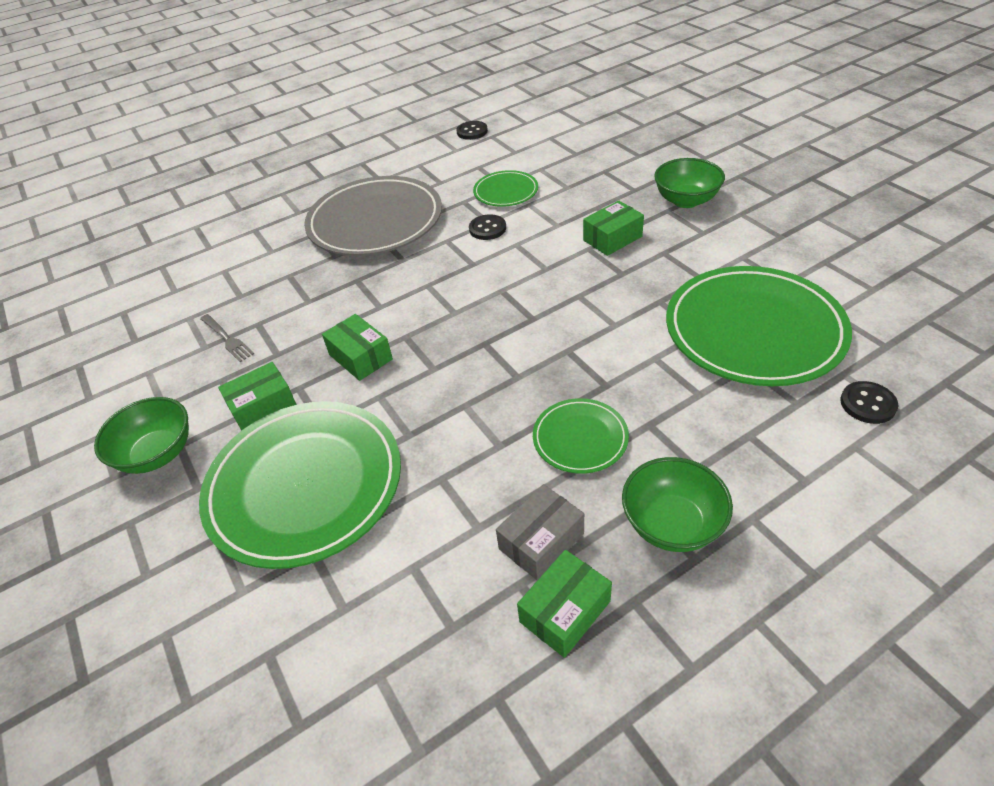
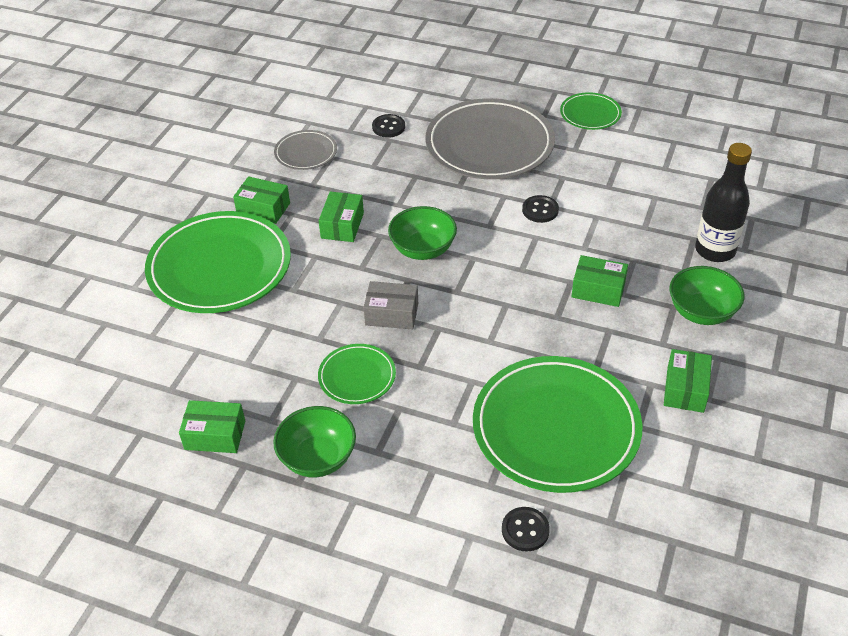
camera: 50 degrees right, 0 degrees up
green bowl [94,397,189,474] -> green bowl moved to [388,206,457,260]
grey fork [200,314,254,362] -> grey plate [274,130,337,170]
black button [456,121,488,140] -> black button moved to [372,114,405,138]
green plate [473,170,538,207] -> green plate moved to [560,92,622,130]
grey box [496,484,584,580] -> grey box moved to [363,281,418,329]
none -> green box [664,349,712,413]
none -> black bottle [695,143,752,262]

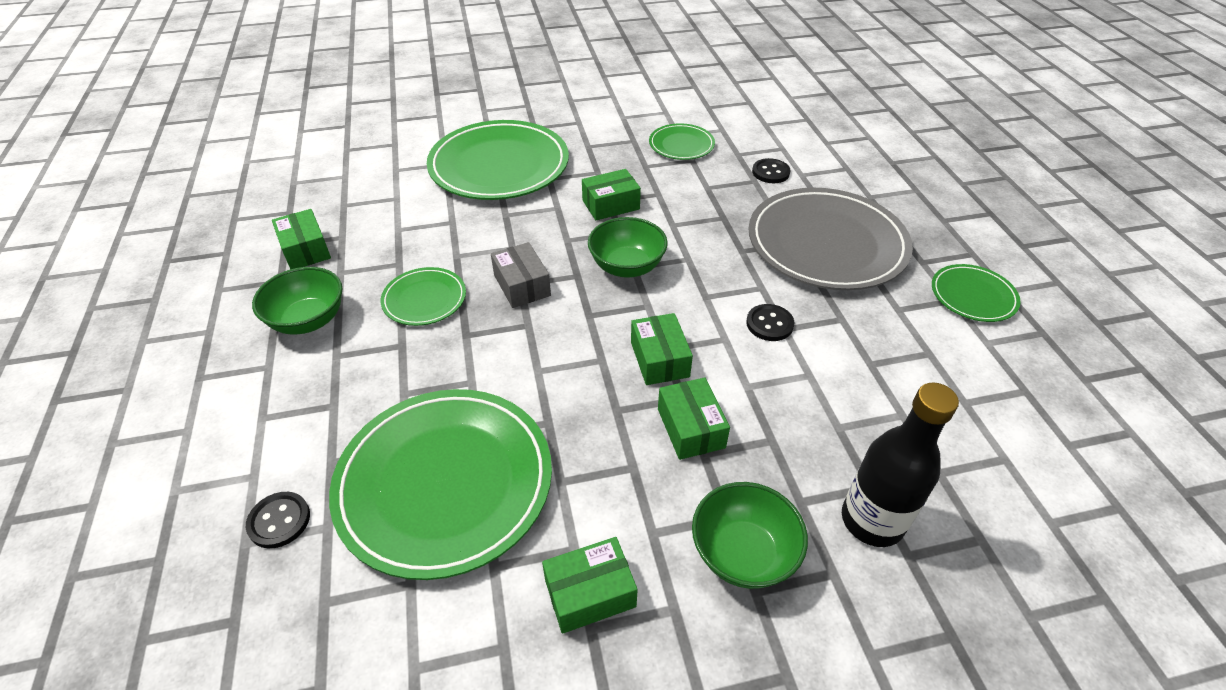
camera: 55 degrees right, 0 degrees up
green box [233,176,290,224] -> green box moved to [631,313,693,385]
grey plate [274,130,337,170] -> green plate [649,124,715,160]

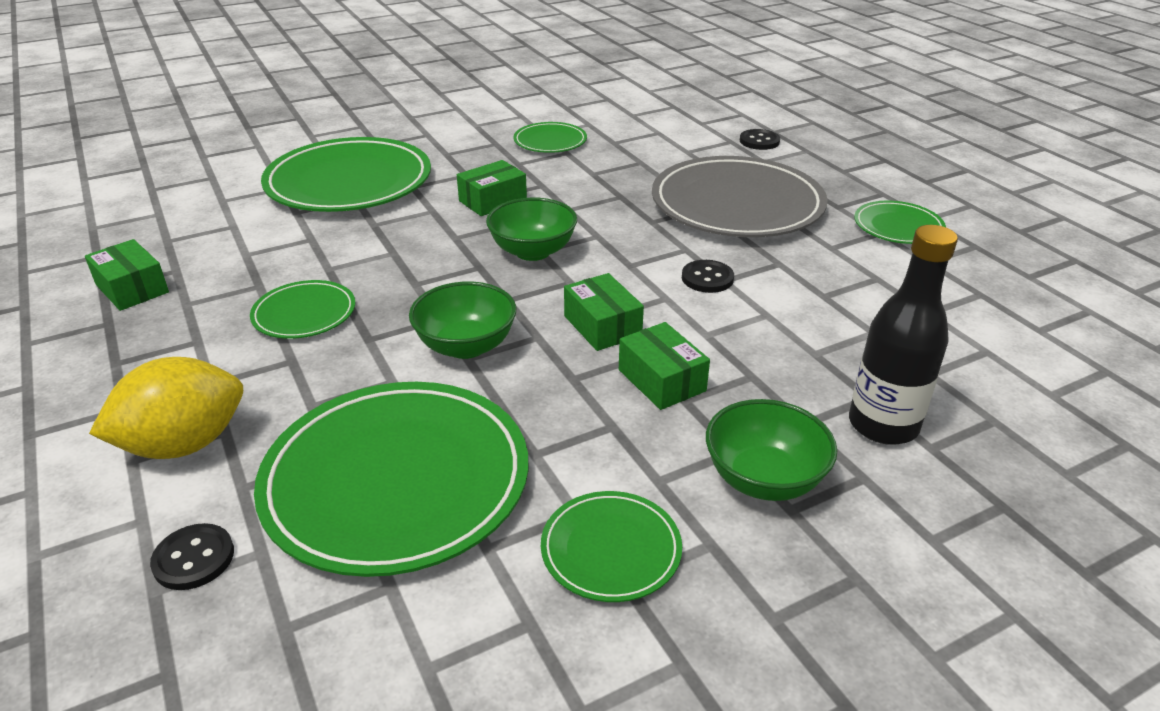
camera: 15 degrees left, 10 degrees down
green bowl [252,267,343,335] -> green bowl moved to [409,281,517,359]
grey box [491,242,551,308] -> none
green box [542,537,638,634] -> green plate [541,491,682,602]
black button [752,158,790,183] -> black button moved to [740,129,780,150]
none -> yellow lemon [89,357,243,459]

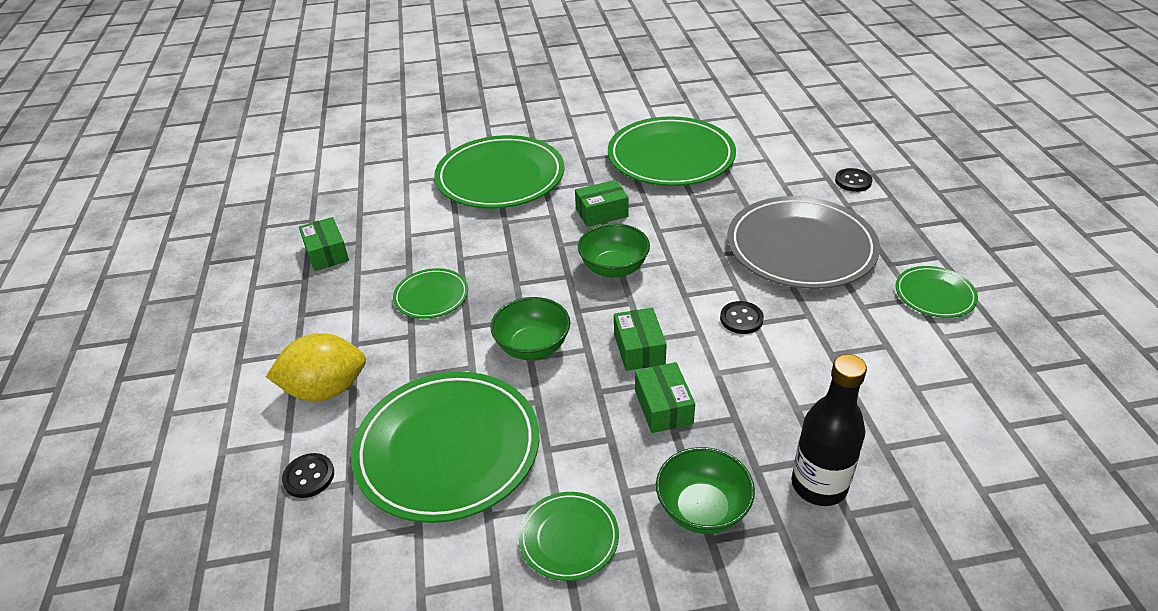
camera: 20 degrees right, 5 degrees up
green plate [513,122,587,153] -> green plate [608,116,736,186], size x2.05

